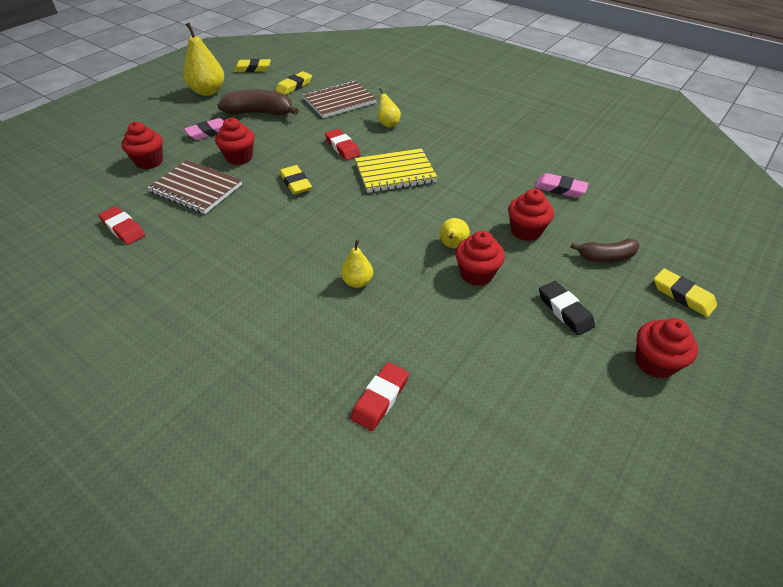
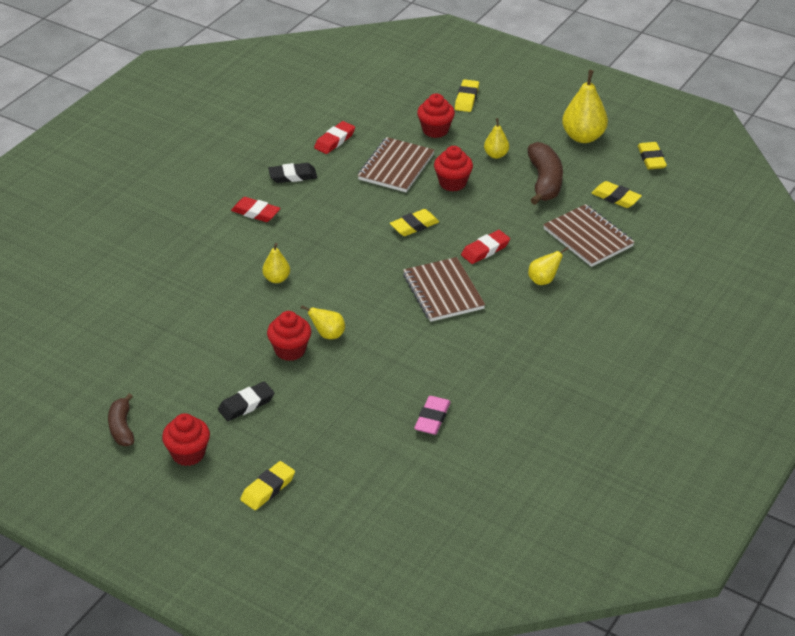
camera: 85 degrees right, 5 degrees down
pink eraser [184,118,224,140] -> yellow pear [484,118,509,159]
red eraser [351,362,409,431] -> red eraser moved to [231,197,280,222]
yellow notebook [355,148,438,193] -> brown notebook [403,257,485,322]
red cupcake [508,189,554,241] -> none
brown banana [570,238,640,262] -> brown banana moved to [108,393,134,446]
none -> black eraser [268,163,317,183]
none -> yellow eraser [455,79,479,112]

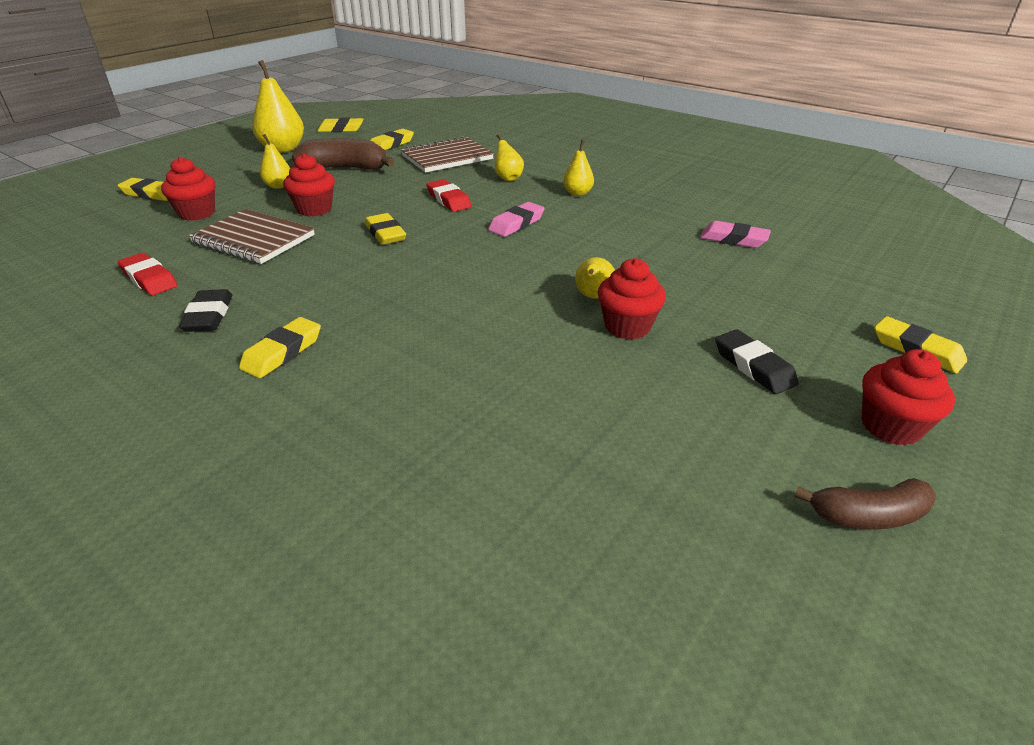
camera: 85 degrees left, 5 degrees down
red eraser [231,197,280,222] -> yellow eraser [239,317,321,378]
yellow pear [262,243,290,283] -> yellow pear moved to [563,140,594,196]
brown notebook [403,257,485,322] -> pink eraser [488,202,545,237]

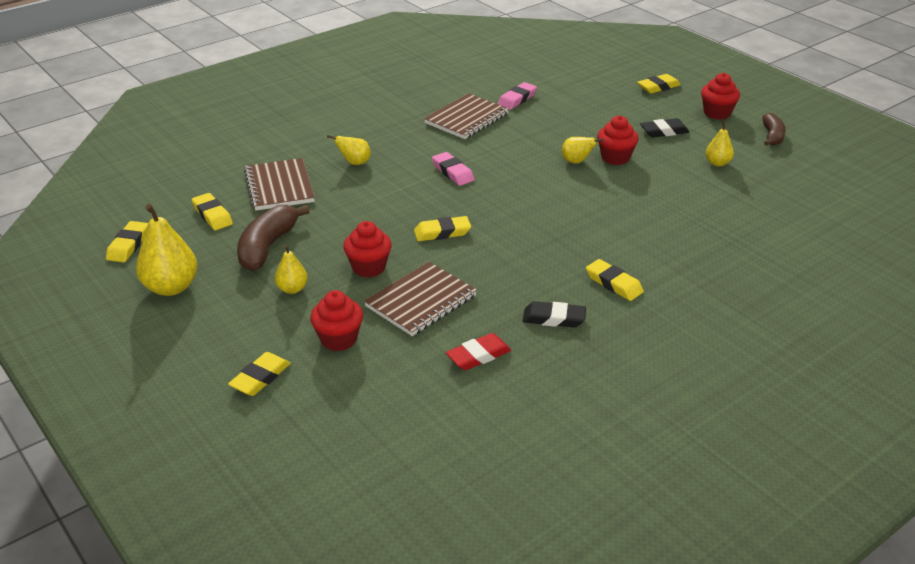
camera: 75 degrees left, 0 degrees up
red eraser [426,179,472,212] -> none
yellow pear [563,140,594,196] -> yellow pear moved to [706,121,734,167]
none -> brown notebook [424,93,509,139]

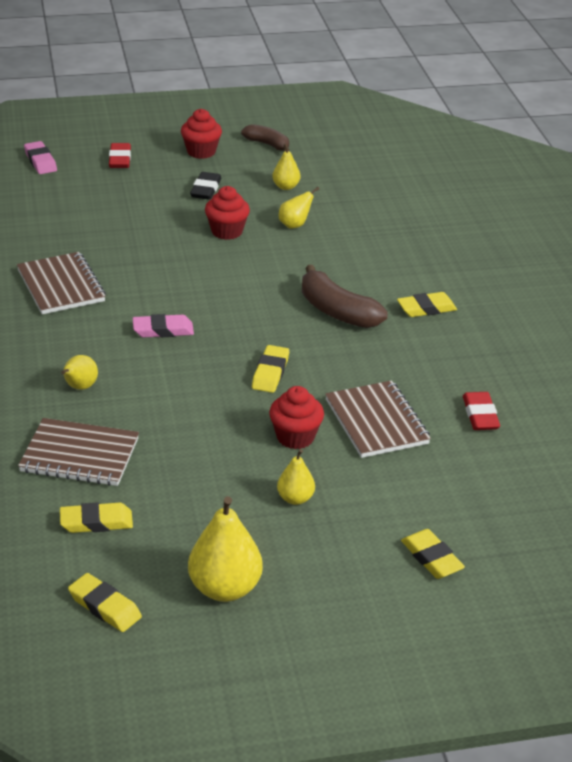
camera: 65 degrees left, 0 degrees up
brown banana [237,205,310,271] -> brown banana moved to [302,265,388,328]
red cupcake [310,290,363,351] -> none
pink eraser [498,82,537,110] -> pink eraser moved to [24,141,57,174]
black eraser [523,301,586,328] -> none
yellow pear [562,137,603,164] -> yellow pear moved to [279,187,319,229]
yellow eraser [637,74,681,93] -> red eraser [109,143,131,168]

